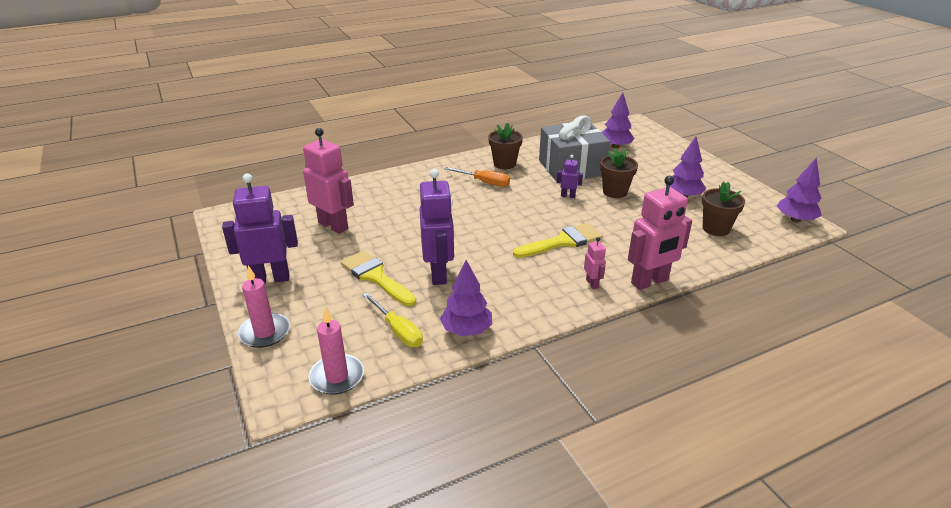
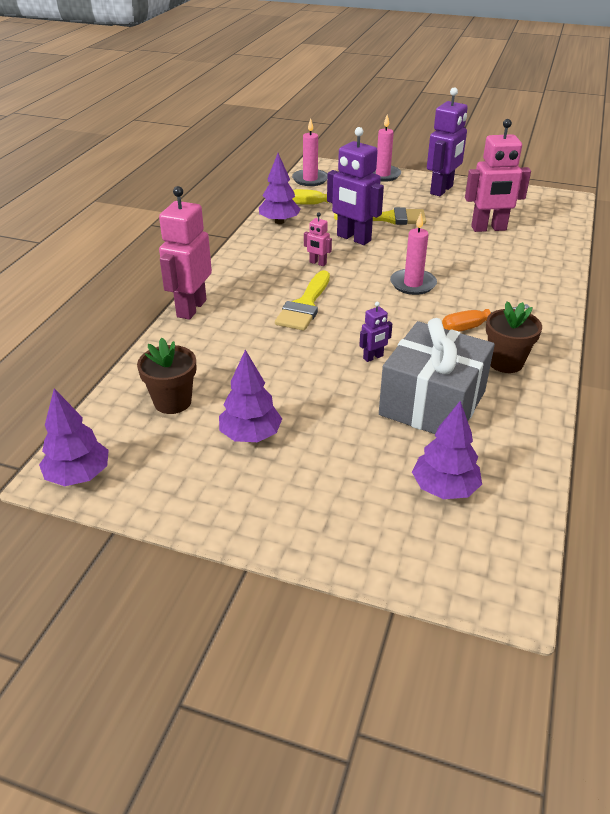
camera: 135 degrees right, 5 degrees up
pink robot [584,237,606,289] -> pink robot moved to [304,213,332,266]
brown flower pot [600,149,638,198] -> none
none -> pink candle [390,213,437,295]

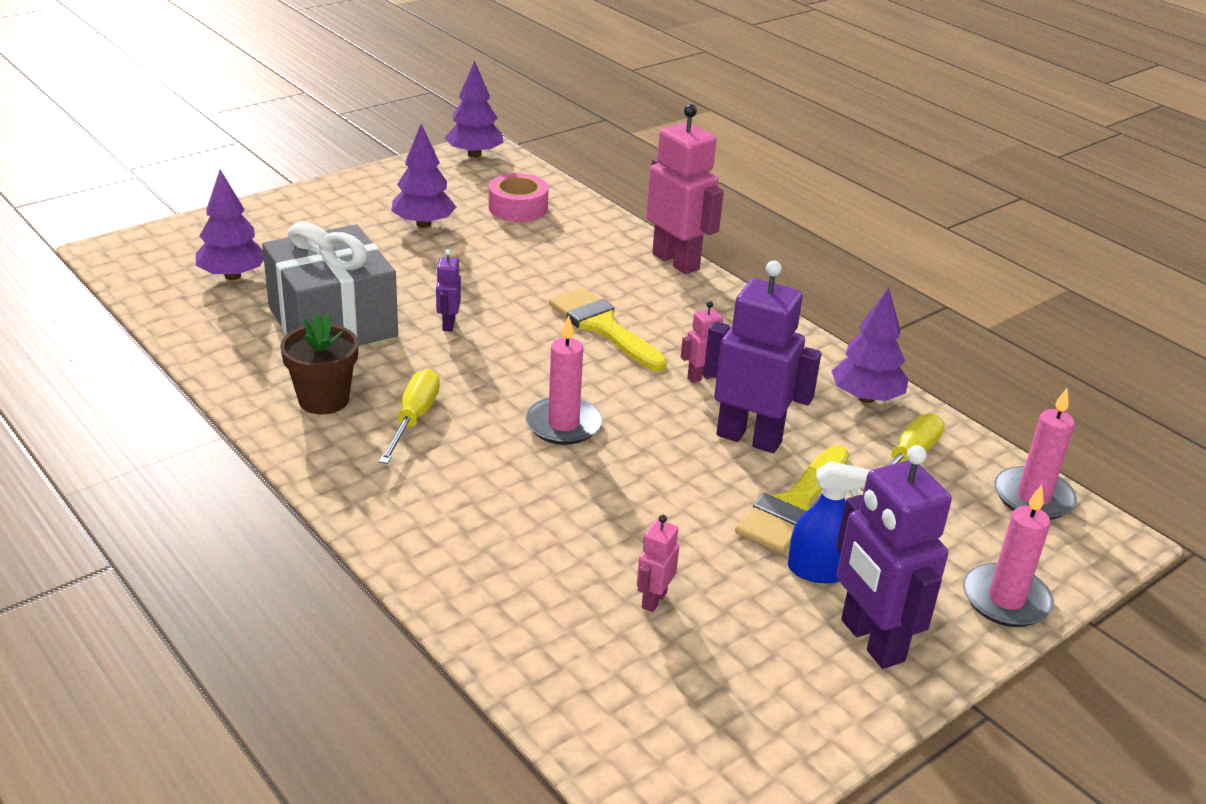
camera: 120 degrees right, 5 degrees down
brown flower pot [137,338,196,414] -> pink tape [489,173,549,222]
purple robot [327,127,384,245] -> purple robot turned 45 degrees clockwise [704,261,821,453]
orange screwdriver [442,304,530,332] -> yellow screwdriver [379,369,440,464]
pink robot [465,119,531,232] -> pink robot [637,515,679,612], size x0.47
none -> blue spray bottle [788,461,871,583]

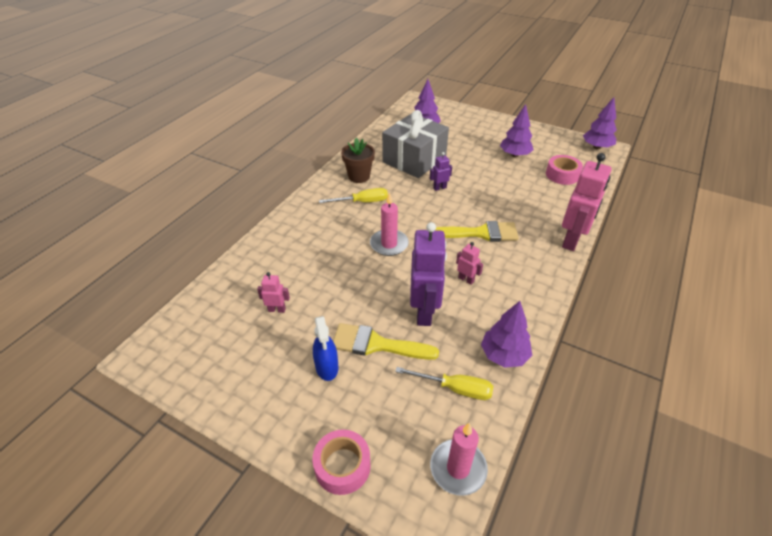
camera: 70 degrees right, 10 degrees up
yellow brush [549,288,667,371] -> yellow brush turned 60 degrees clockwise [436,221,519,242]
purple robot [836,445,952,669] -> none
pink candle [963,485,1054,627] -> pink tape [312,430,371,495]

